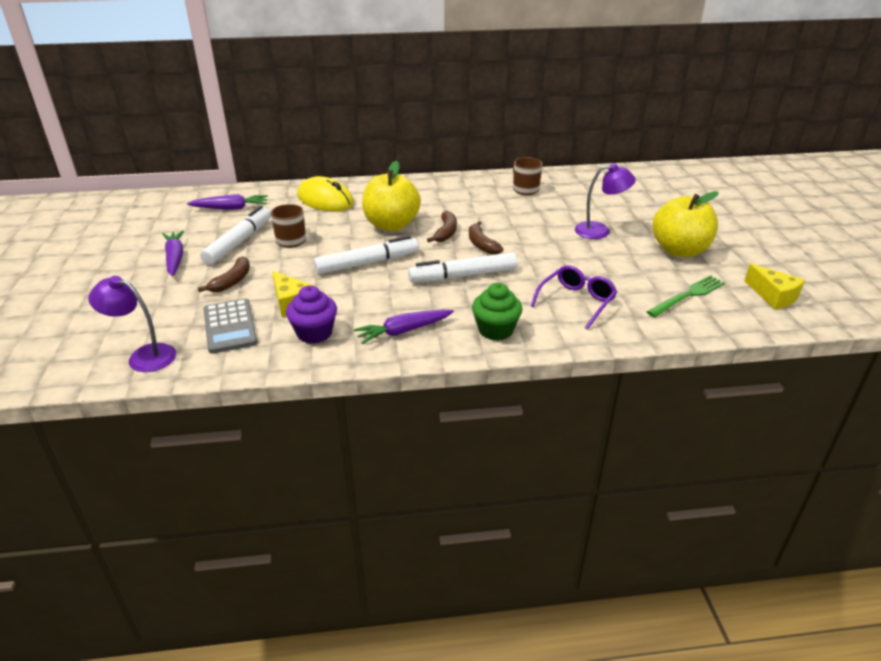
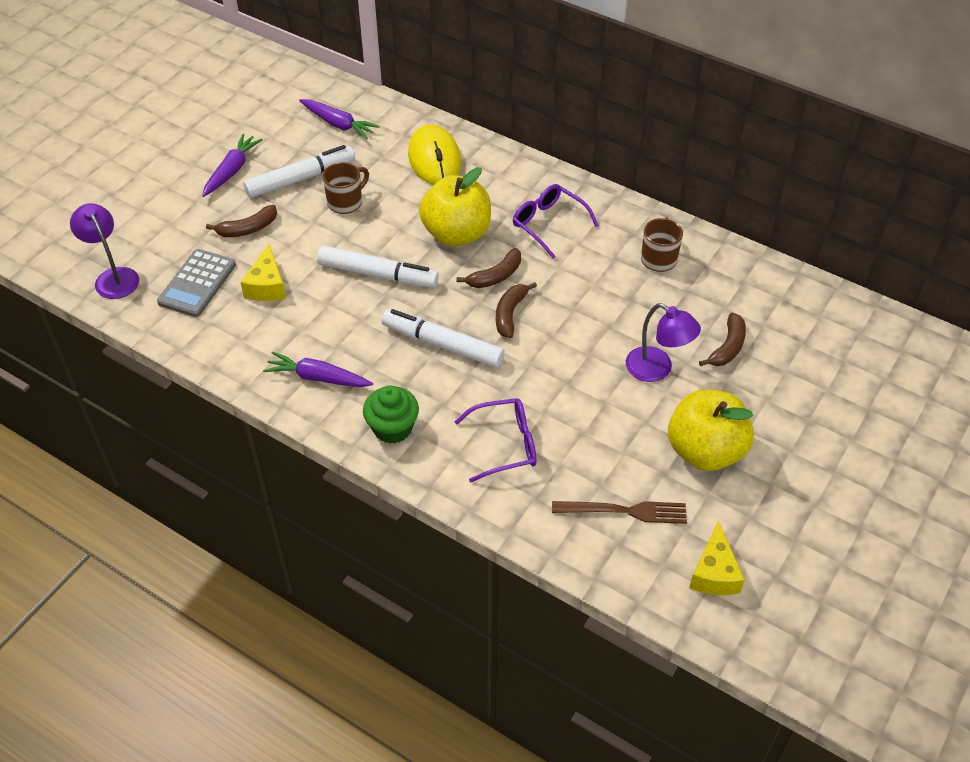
camera: 40 degrees right, 15 degrees up
purple cupcake [286,285,337,344] -> none
green fork [647,275,725,317] -> brown fork [552,501,687,524]
none -> purple glasses [513,184,599,259]
none -> brown banana [699,313,746,366]

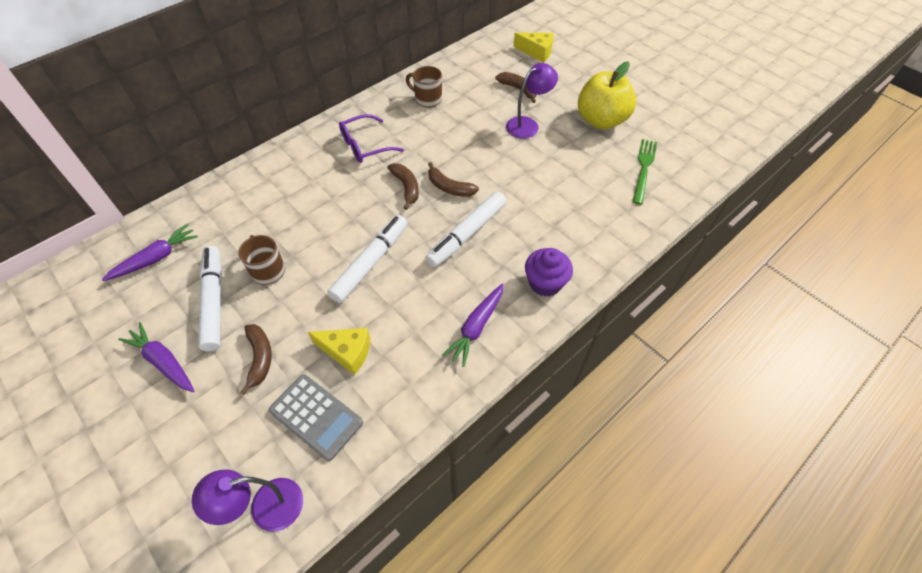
camera: 75 degrees left, 5 degrees up
green cupcake [363,385,419,444] -> purple cupcake [525,248,573,296]
yellow mouse [408,125,461,185] -> none
yellow apple [419,167,491,246] -> none
purple glasses [455,398,536,483] -> none
brown fork [552,501,687,524] -> green fork [632,139,657,205]
yellow cheese [689,521,745,595] -> yellow cheese moved to [513,32,554,63]

